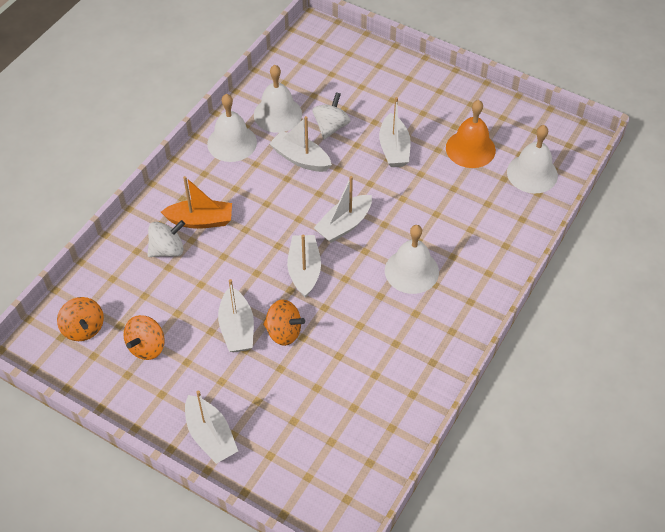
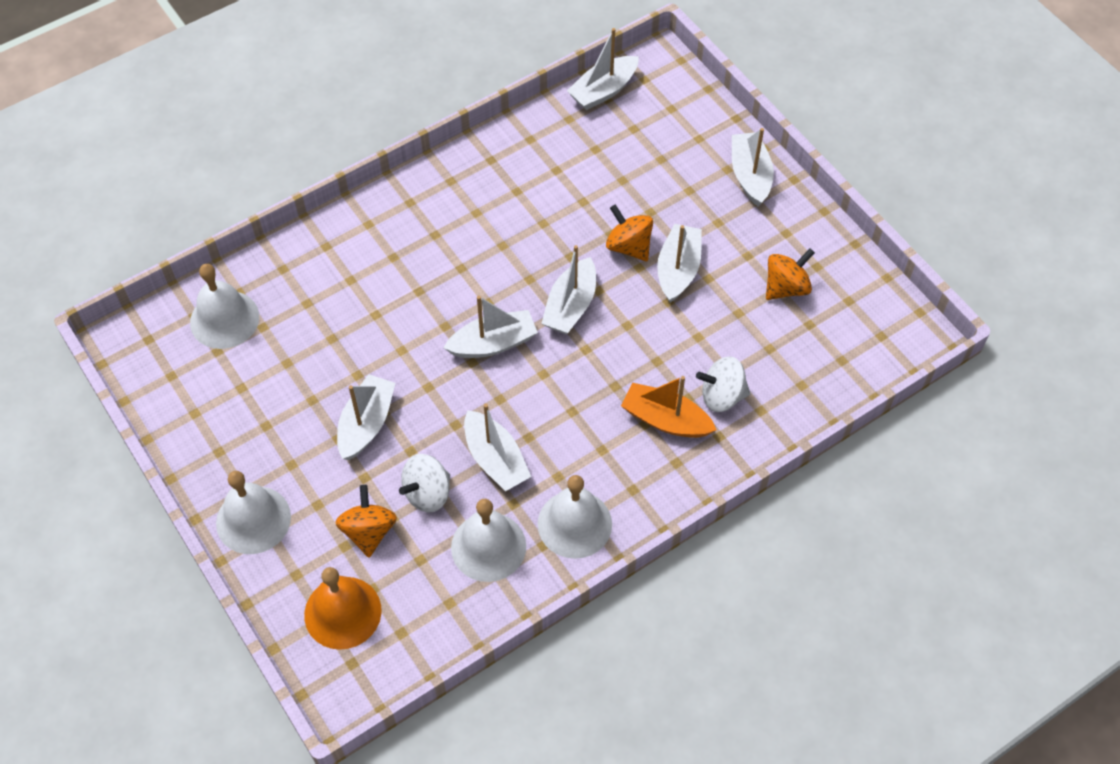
camera: 155 degrees left, 5 degrees up
orange spinning top [57,297,104,341] -> orange spinning top moved to [335,485,397,557]
white bell [385,225,439,294] -> white bell moved to [216,471,291,554]
orange bell [446,100,496,168] -> orange bell moved to [304,567,382,650]
none -> white boat [567,28,639,110]

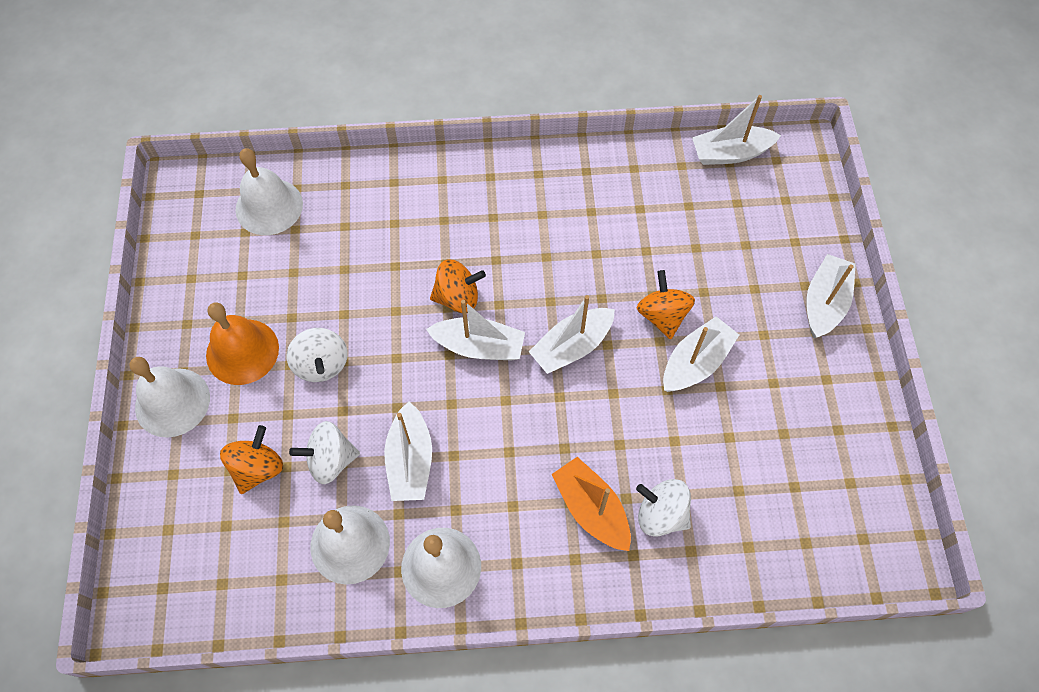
camera: 30 degrees right, 5 degrees up
orange bell [304,567,382,650] -> orange bell moved to [206,302,279,385]
white boat [337,374,395,460] -> white spinning top [287,328,348,382]
orange spinning top [766,248,815,300] -> orange spinning top moved to [430,259,486,313]

